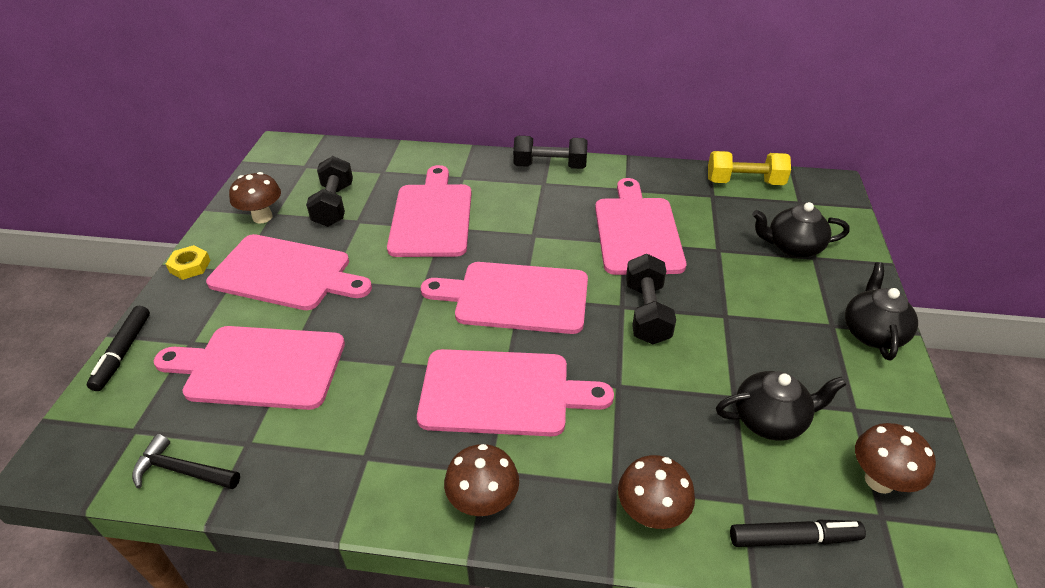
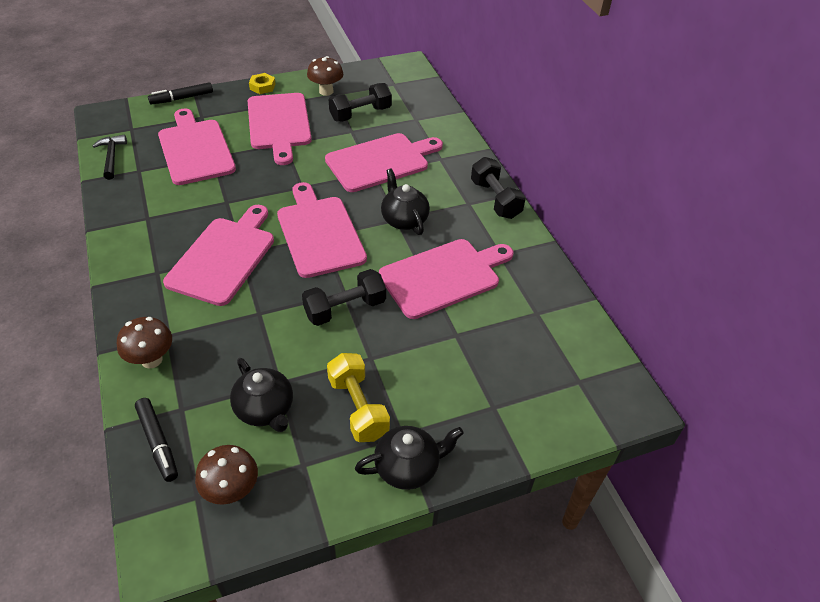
camera: 60 degrees right, 5 degrees up
pink cutting board [417,349,614,436] -> pink cutting board turned 135 degrees counterclockwise [163,205,274,306]
brown mushroom [444,444,519,516] -> none
yellow dumbbell [708,151,791,185] -> yellow dumbbell moved to [327,353,390,442]
black teapot [752,202,850,258] -> black teapot moved to [381,168,430,235]

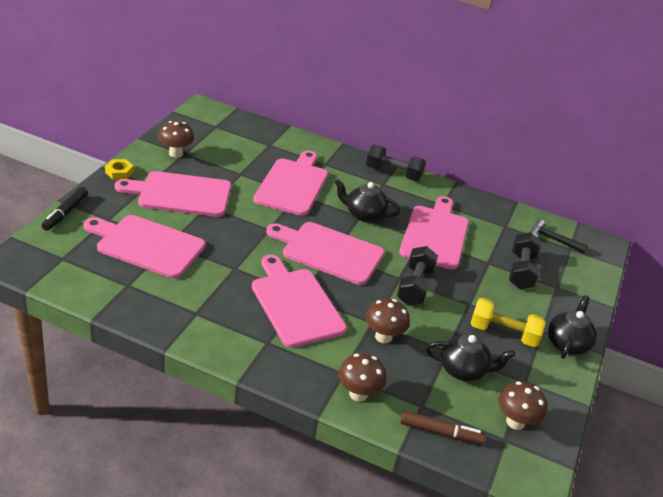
camera: 50 degrees left, 10 degrees down
black hammer [93,135,127,180] -> black hammer moved to [531,219,588,253]
black marker [135,398,178,482] -> brown marker [400,411,486,444]
pink cutting board [248,93,312,165] -> pink cutting board turned 150 degrees clockwise [115,171,231,217]
black dumbbell [329,83,392,122] -> black dumbbell moved to [509,232,541,289]
none -> brown mushroom [365,299,410,343]

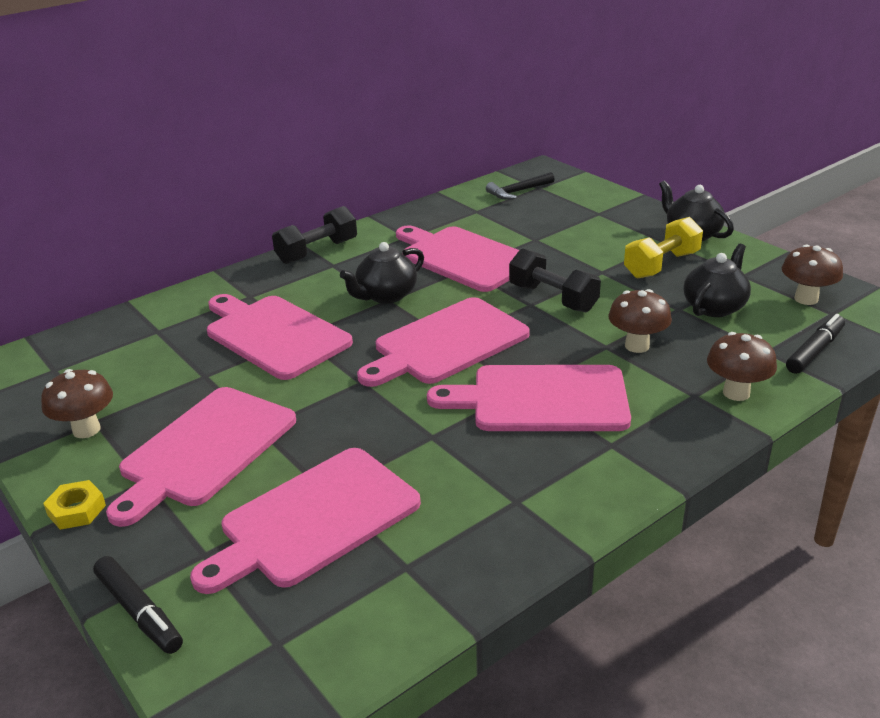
camera: 55 degrees left, 5 degrees down
brown marker [400,411,486,444] -> black marker [786,314,845,374]
black dumbbell [509,232,541,289] -> none

